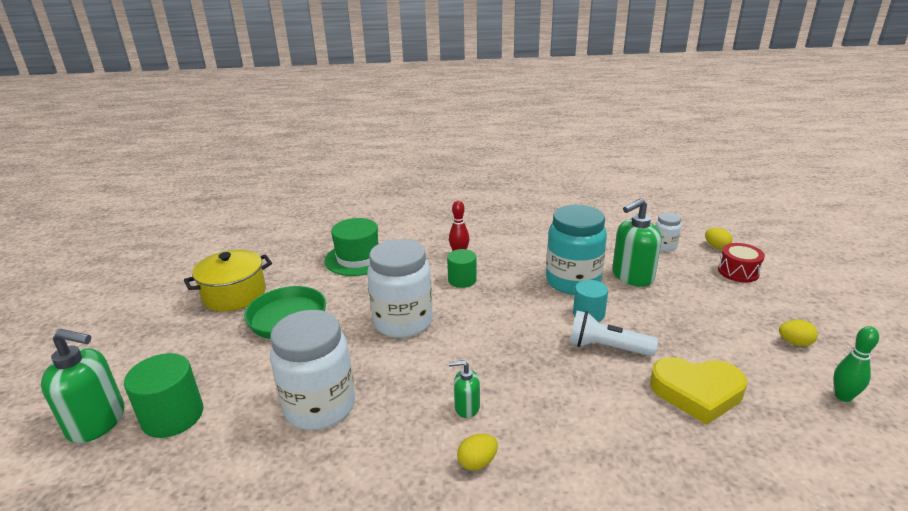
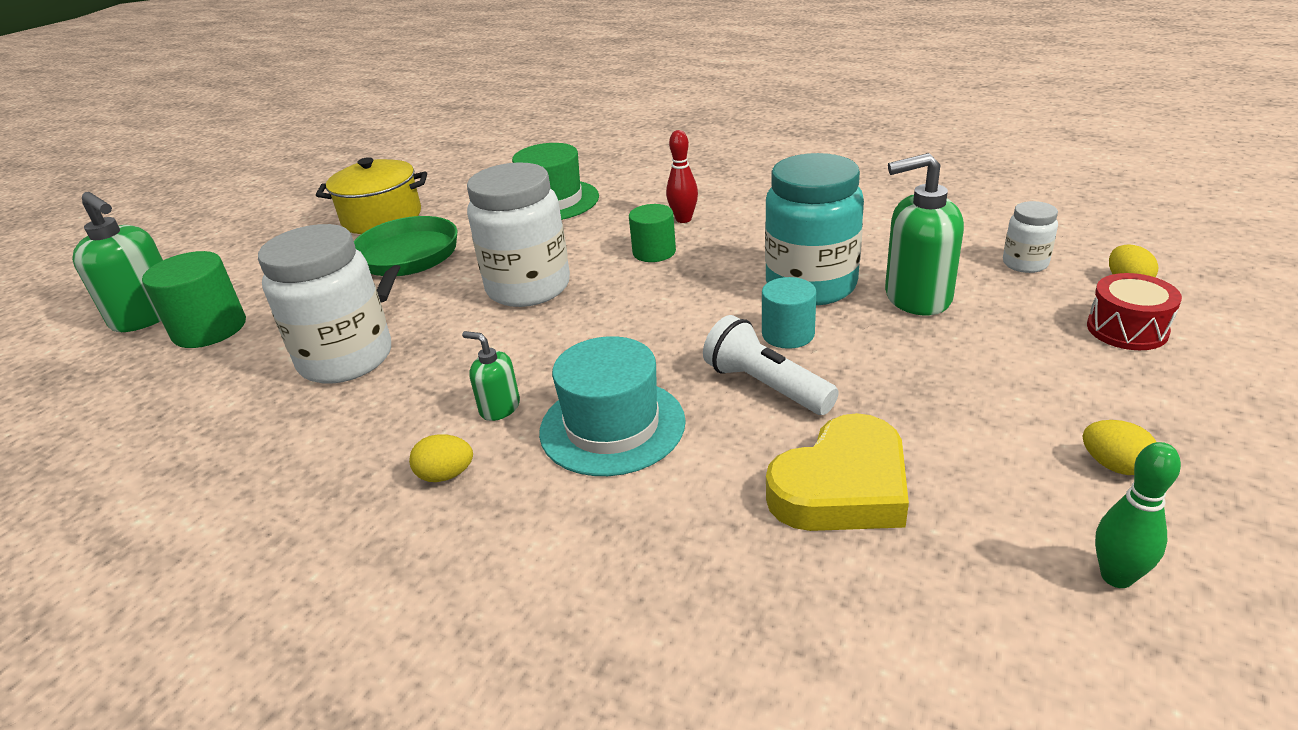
camera: 30 degrees right, 5 degrees up
yellow heart [650,357,747,425] -> yellow heart turned 75 degrees counterclockwise [766,413,909,531]
none -> turquoise hat [539,336,686,476]

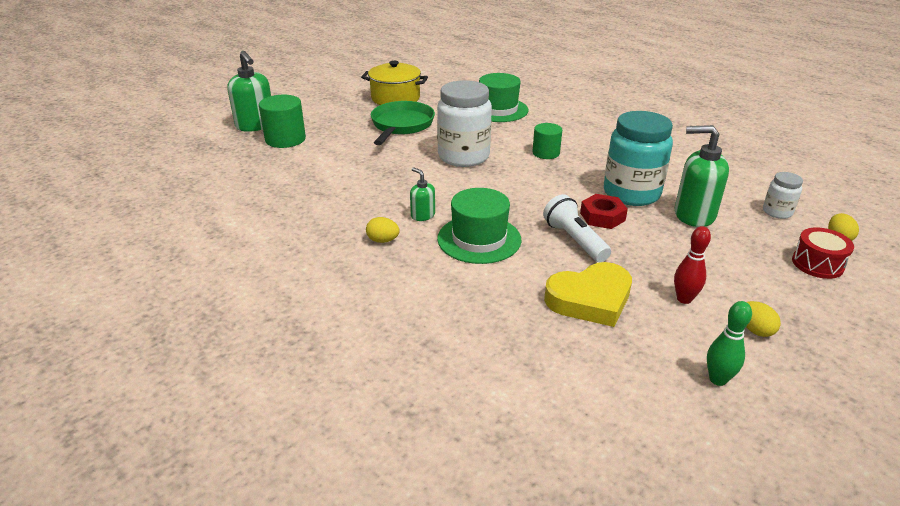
camera: 15 degrees right, 0 degrees up
white jar [258,224,391,384] -> none
turquoise hat [539,336,686,476] -> green hat [437,188,521,264]
red bowling pin [666,130,698,223] -> red bowling pin moved to [674,226,711,304]
turquoise cylinder [762,277,816,349] -> red nut [580,194,628,229]

